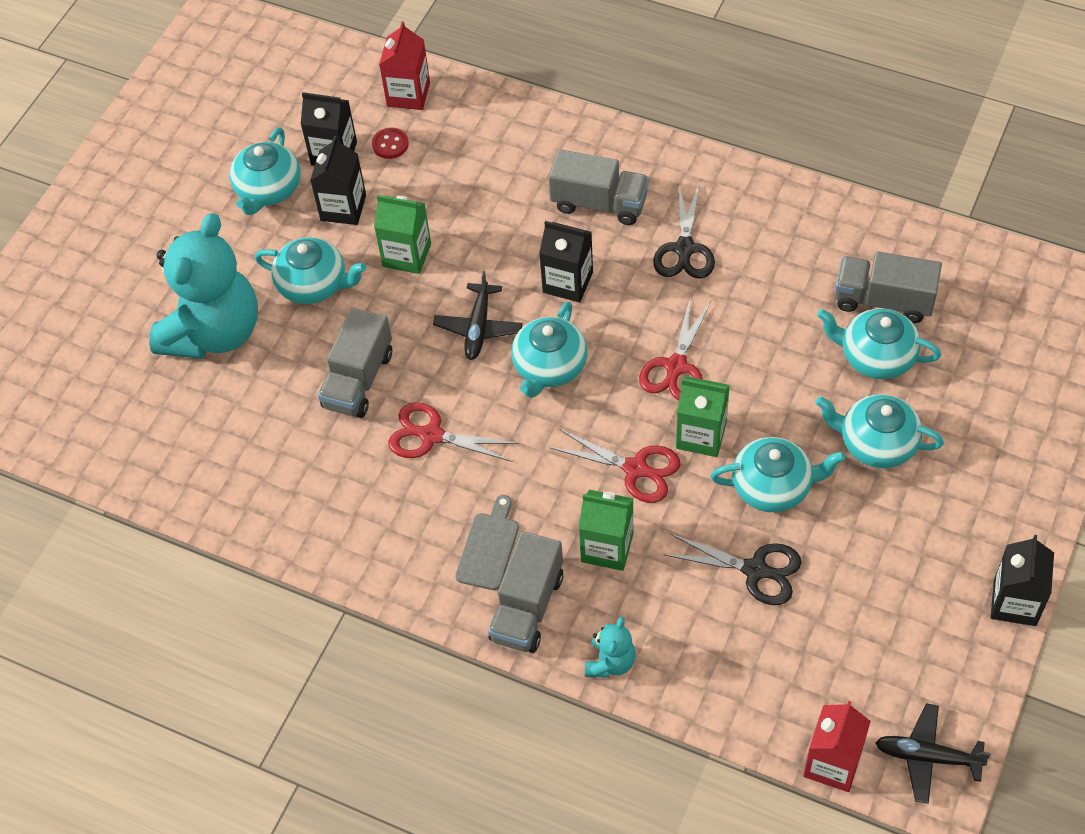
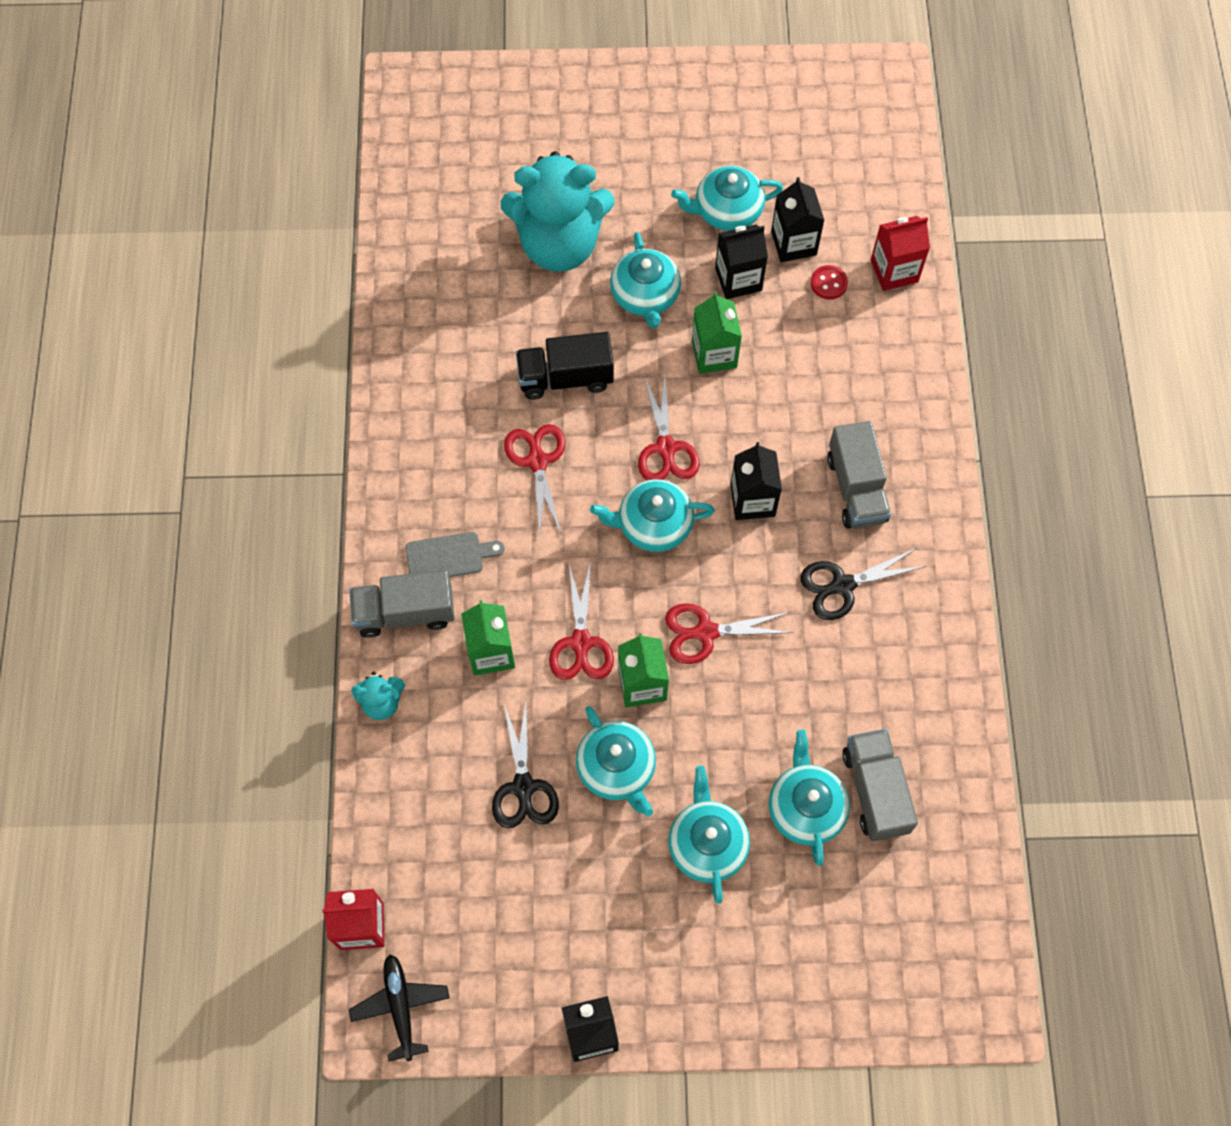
camera: 60 degrees right, 10 degrees up
grey truck [318,307,392,418] -> black truck [516,332,614,400]
black plane [433,271,523,360] -> red scissors [638,376,700,480]

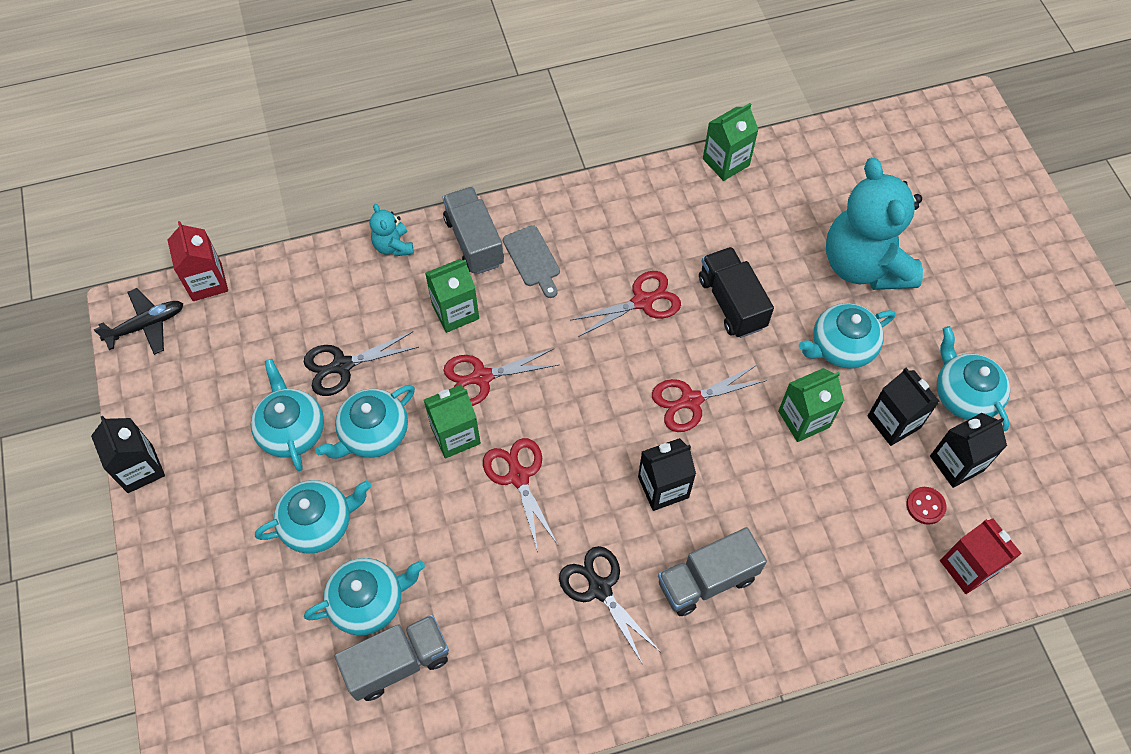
camera: 75 degrees right, 5 degrees down
turquoise teapot [590,479,715,552] -> turquoise teapot moved to [251,359,324,471]
none -> green carton [703,103,759,181]

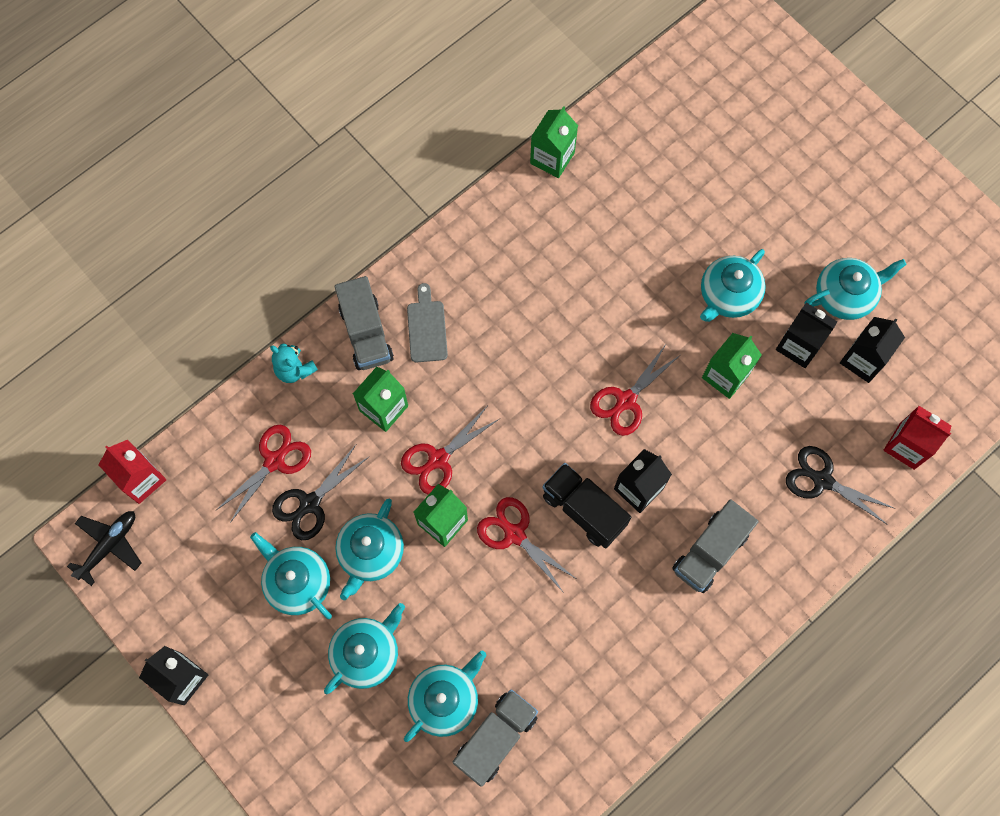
camera: 25 degrees left, 10 degrees up
grey truck [443,187,504,274] -> grey truck turned 150 degrees counterclockwise [335,276,394,370]
grey cutting board [503,225,560,298] -> grey cutting board turned 135 degrees counterclockwise [407,283,448,362]
black scissors [559,546,660,665] -> black scissors moved to [786,446,894,525]
red scissors [570,271,681,336] -> red scissors moved to [216,425,311,523]
black truck [699,247,774,338] -> black truck moved to [542,463,631,548]
turquoise teddy bear [826,157,923,290] -> none
red button [906,487,947,525] -> none
turquoise teapot [937,326,1010,431] -> turquoise teapot turned 120 degrees clockwise [804,258,907,320]

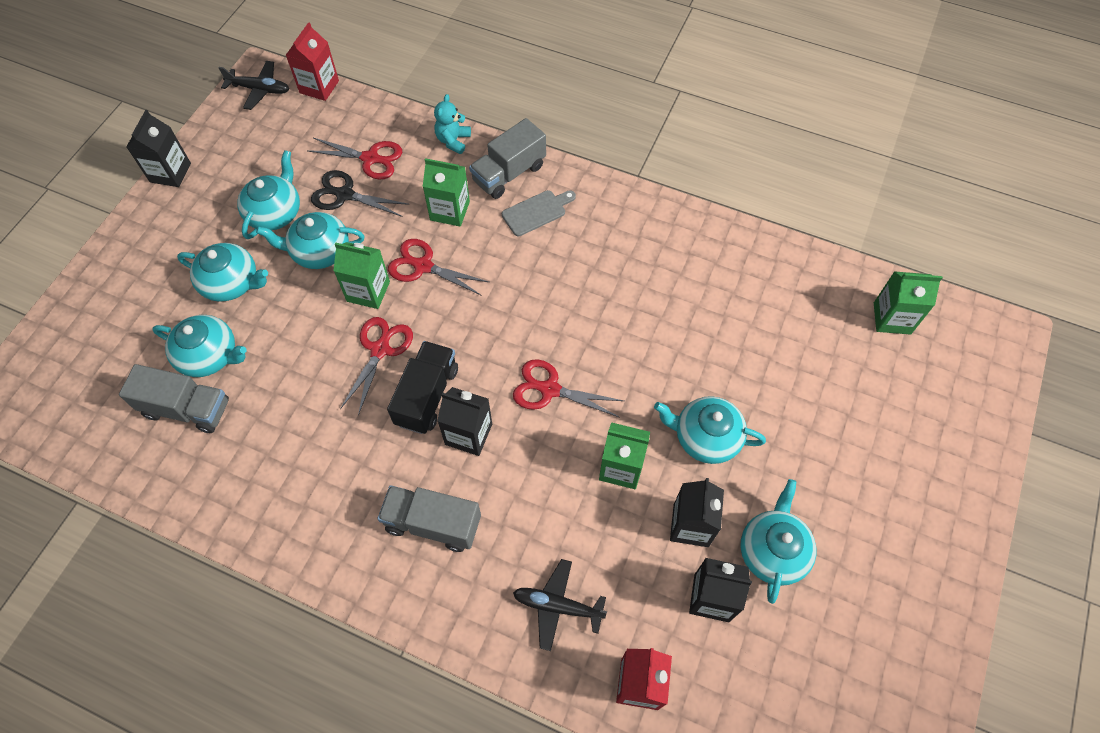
camera: 65 degrees right, 10 degrees down
green carton [530,106,578,178] -> green carton moved to [874,271,943,335]
black scissors [786,446,894,525] -> black plane [513,559,607,651]
turquoise teapot [804,258,907,320] -> turquoise teapot turned 120 degrees counterclockwise [740,479,816,604]

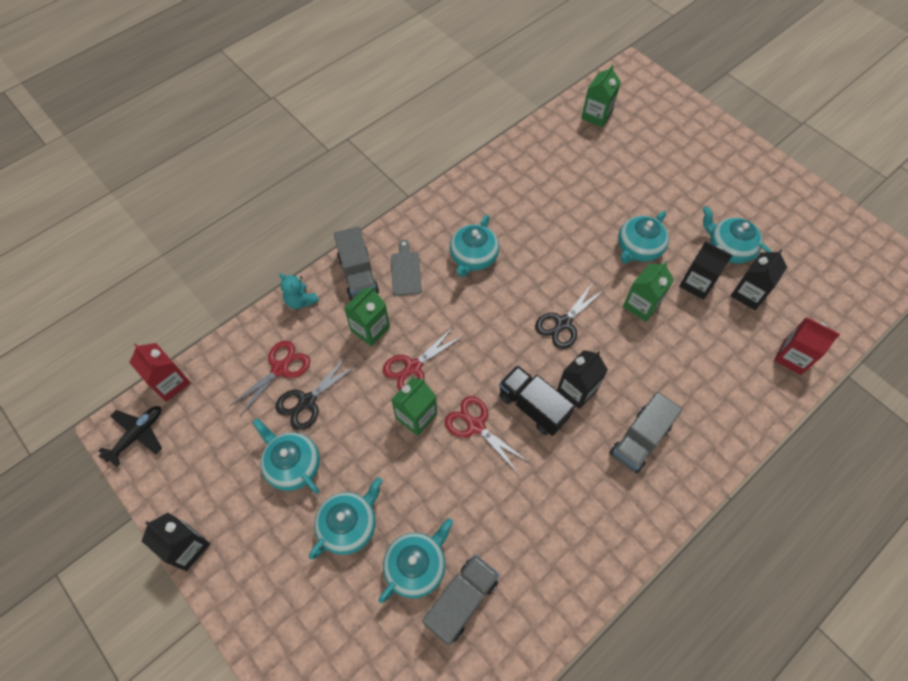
camera: 65 degrees left, 0 degrees up
turquoise teapot [256,212,364,269] -> turquoise teapot moved to [450,215,499,277]
red scissors [513,359,624,418] -> black scissors [535,284,604,349]
black plane [513,559,607,651] -> none

